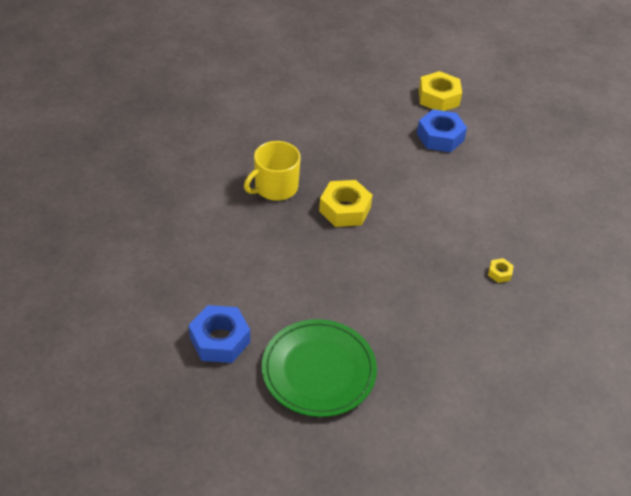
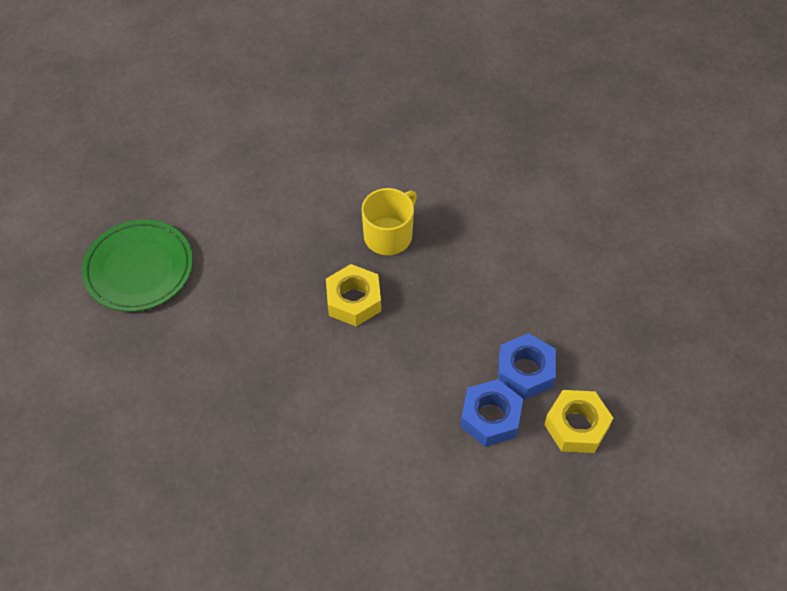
camera: 95 degrees right, 10 degrees up
blue nut [189,305,250,363] -> blue nut moved to [498,333,556,399]
yellow mug [244,141,301,201] -> yellow mug turned 75 degrees clockwise [362,188,417,255]
yellow nut [488,258,514,283] -> none

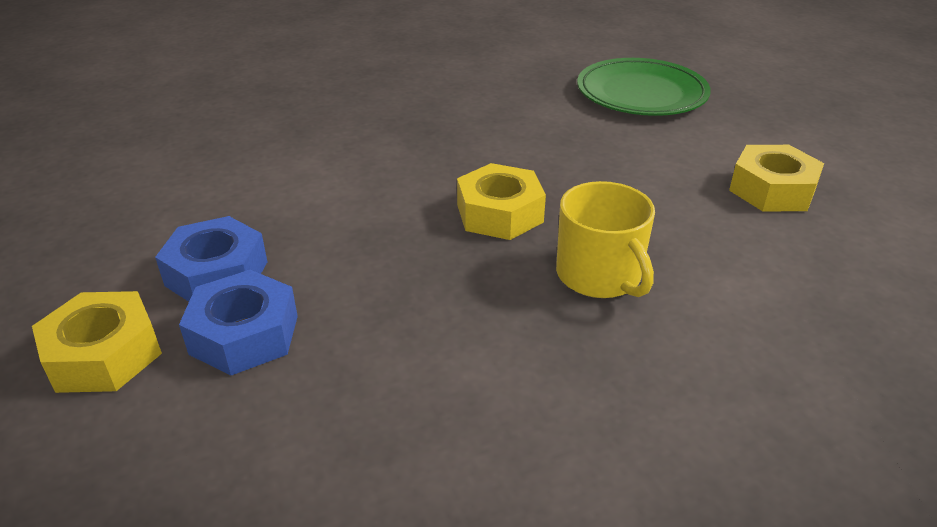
camera: 115 degrees right, 20 degrees down
none -> yellow nut [729,145,824,211]

